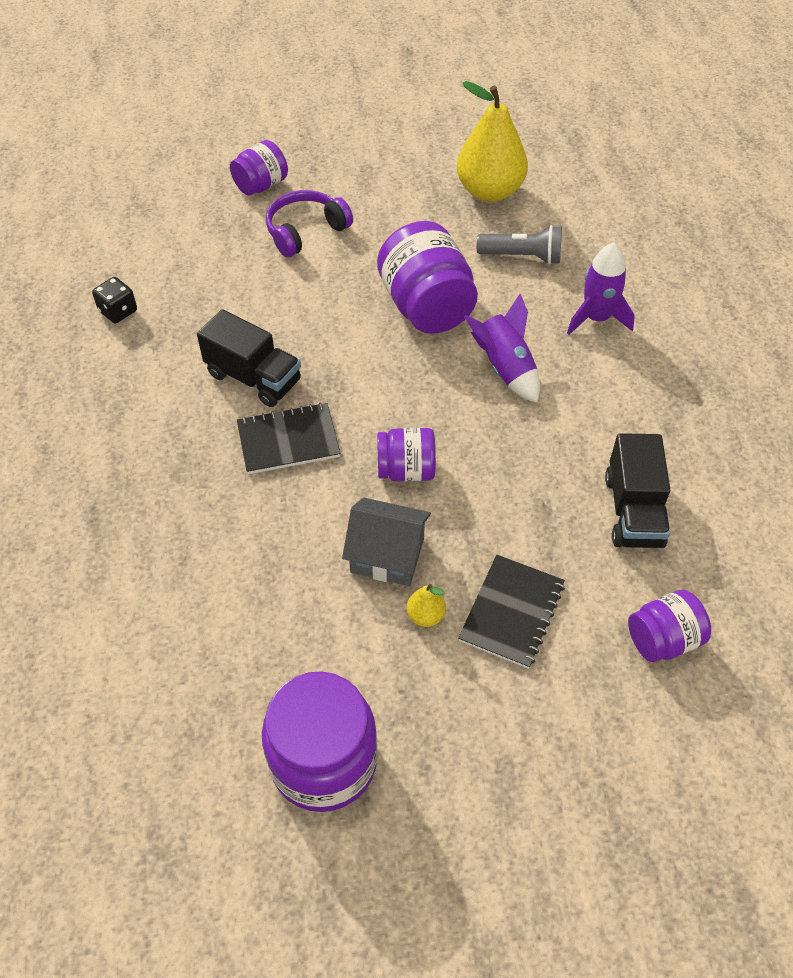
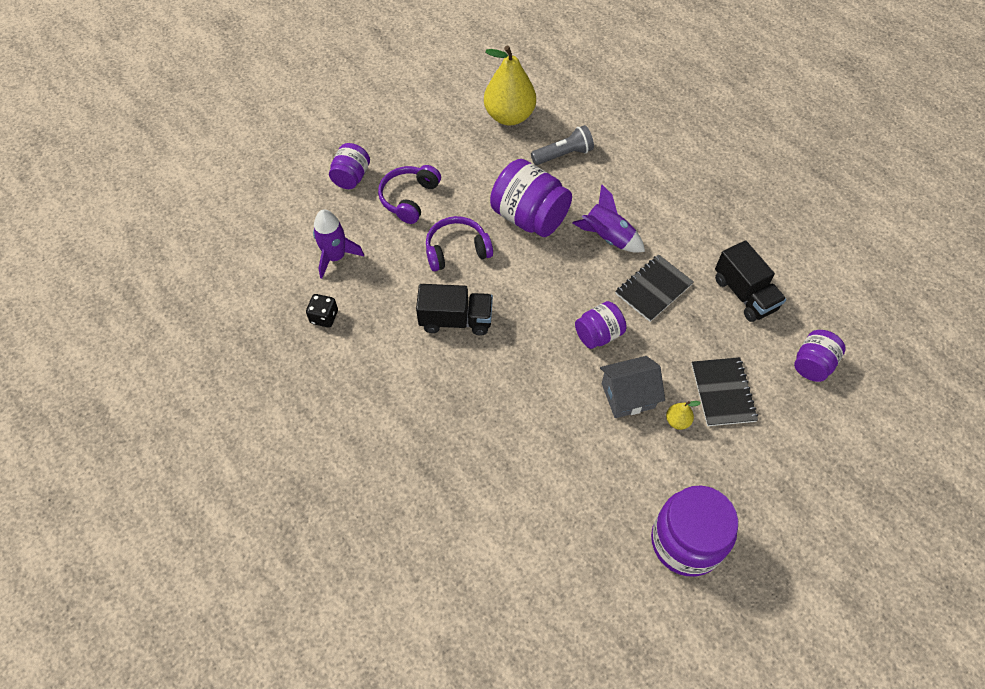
camera: 30 degrees left, 5 degrees up
black notebook [237,403,341,474] -> black notebook moved to [615,254,694,322]
purple rocket [567,243,635,335] -> purple rocket moved to [313,209,364,279]
none -> purple headphones [426,216,493,271]

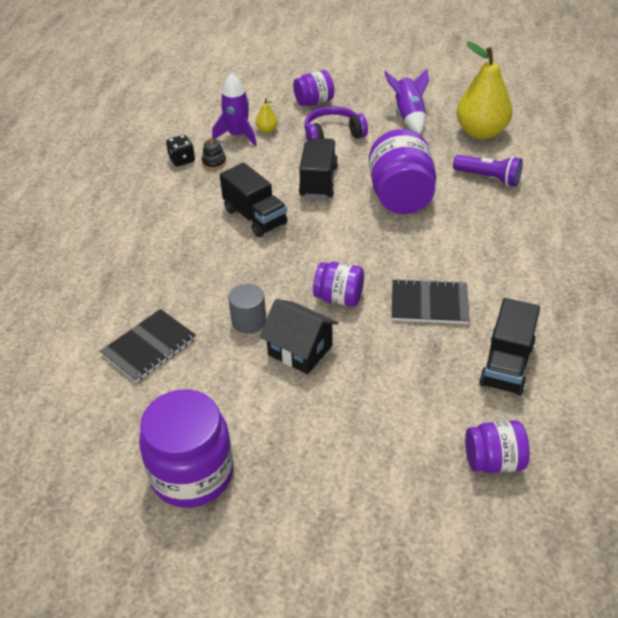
camera: 50 degrees right, 15 degrees down
purple headphones [426,216,493,271] -> black truck [299,138,338,198]
grey flashlight [531,125,594,165] -> purple flashlight [453,155,523,186]
purple rocket [572,185,645,253] -> purple rocket moved to [384,69,429,134]
grey house [600,356,665,418] -> black house [260,299,338,374]
yellow pear [666,401,701,430] -> yellow pear moved to [256,98,278,133]
black notebook [692,357,758,426] -> black notebook moved to [100,309,196,382]
none -> black stacking toy [202,137,227,170]
none -> grey cylinder [228,284,266,334]

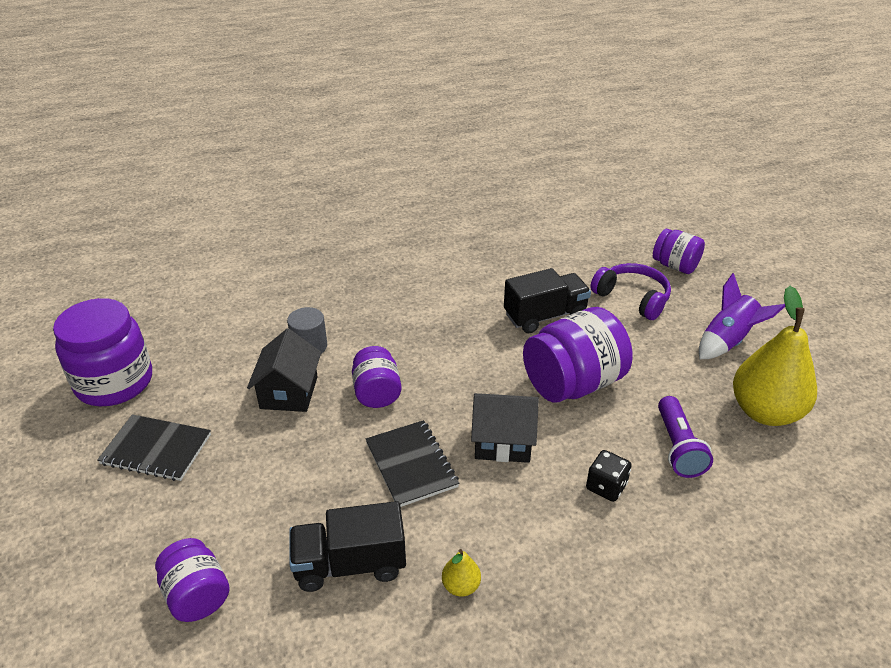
camera: 60 degrees right, 5 degrees down
black notebook [100,309,196,382] -> black notebook moved to [97,414,211,481]
black dice [166,135,195,167] -> black dice moved to [586,450,632,502]
black stacking toy [202,137,227,170] -> none
purple rocket [212,73,257,146] -> none
black truck [220,163,288,237] -> none
yellow pear [256,98,278,133] -> yellow pear moved to [442,549,481,597]
none -> black house [471,393,539,463]

